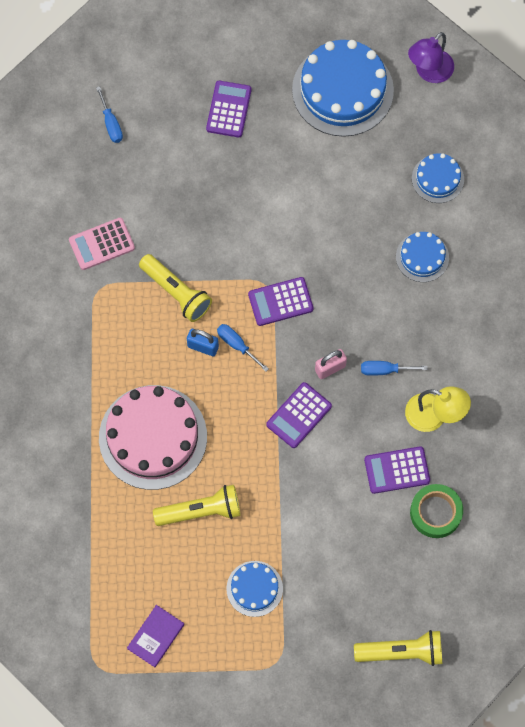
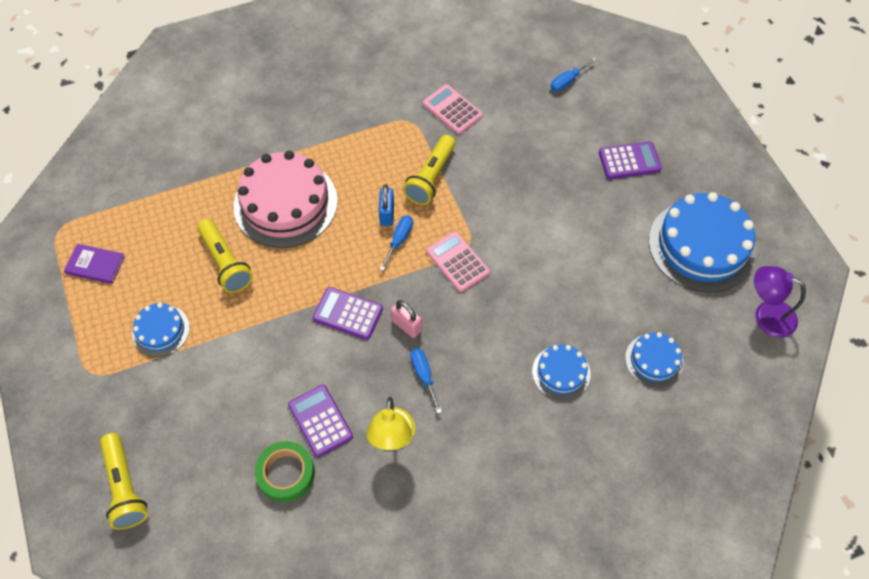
camera: 70 degrees right, 10 degrees down
purple calculator [248,277,314,326] -> pink calculator [426,231,490,292]

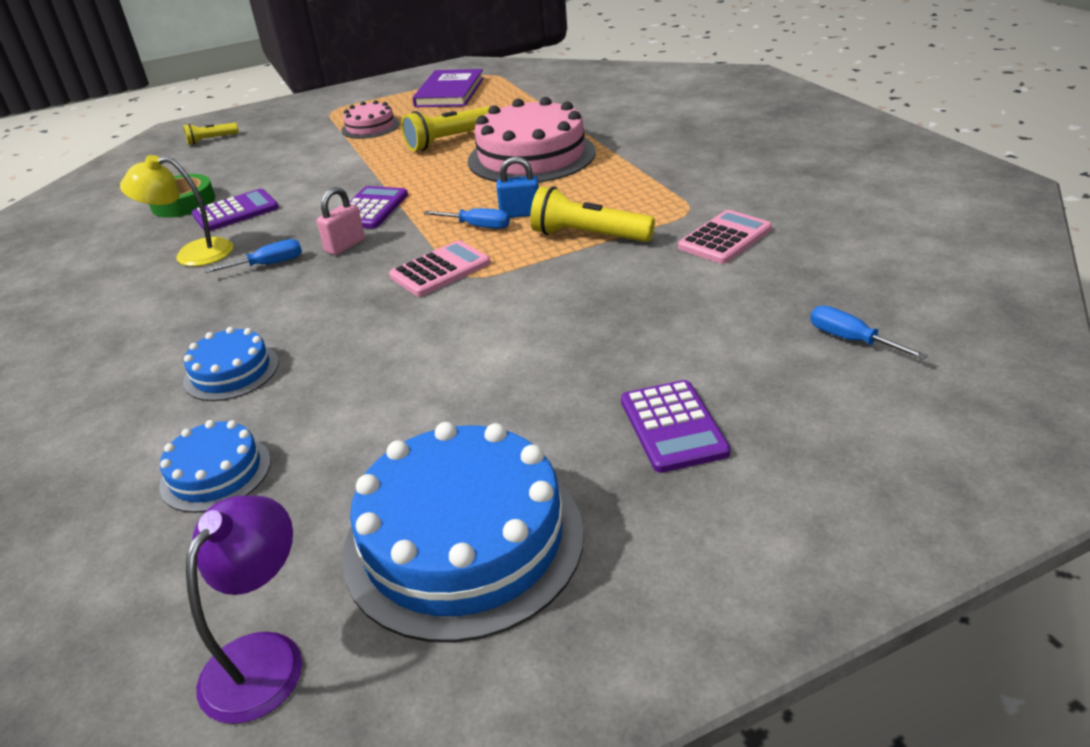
camera: 90 degrees right, 25 degrees down
purple book [64,244,125,284] -> purple book [412,69,484,107], size x1.61
yellow flashlight [100,433,148,529] -> yellow flashlight [183,123,239,145], size x0.57
blue cake [132,303,190,357] -> pink cake [341,100,400,139]

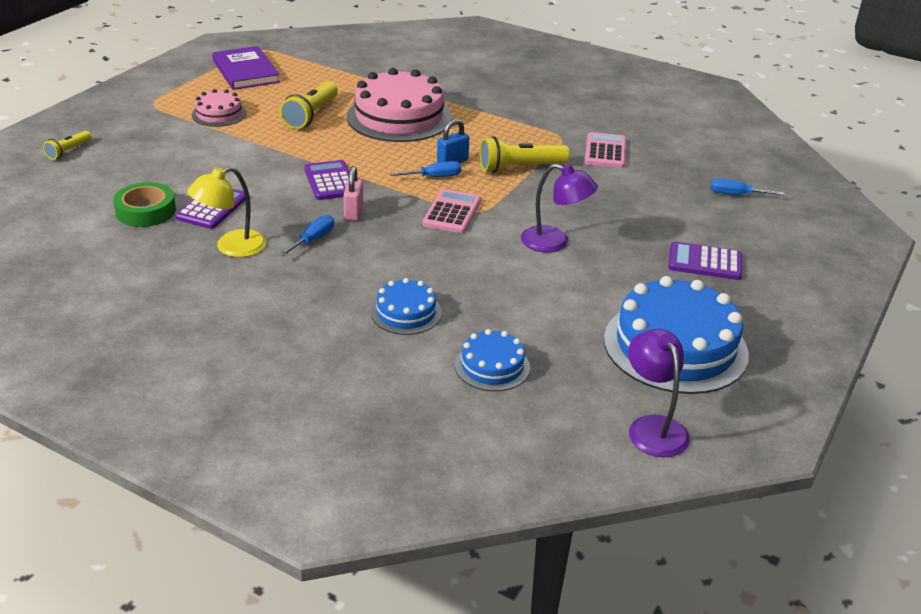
camera: 40 degrees left, 0 degrees up
purple calculator [621,380,731,473] -> purple calculator turned 150 degrees clockwise [668,241,742,280]
none -> purple lamp [521,164,598,253]

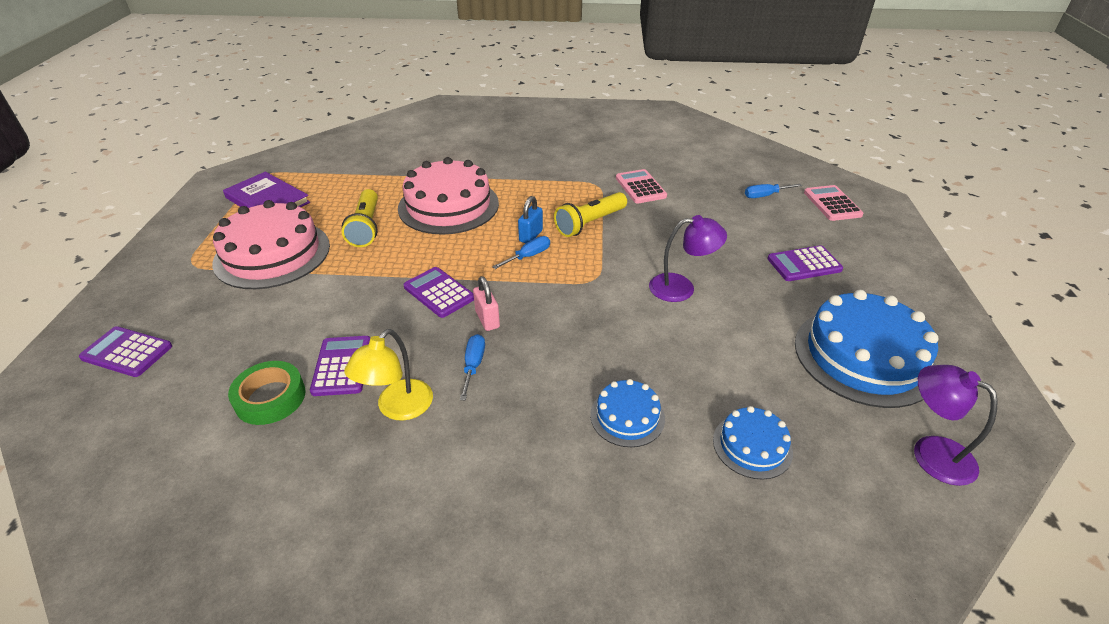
camera: 25 degrees left, 5 degrees up
yellow flashlight [43,131,92,160] -> purple calculator [79,326,172,377]
pink cake [192,89,247,127] -> pink cake [212,200,330,289], size x1.97
pink calculator [423,189,481,233] -> pink calculator moved to [804,185,864,221]

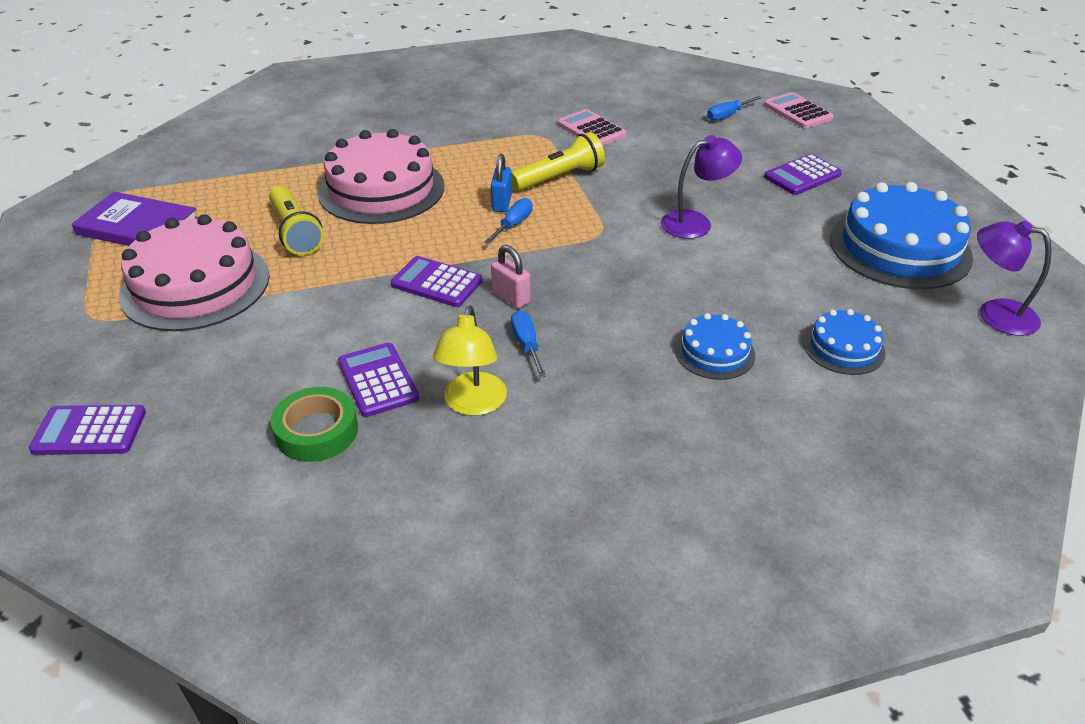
camera: 20 degrees left, 0 degrees up
yellow flashlight [554,192,627,237] -> yellow flashlight turned 150 degrees counterclockwise [511,132,605,191]

